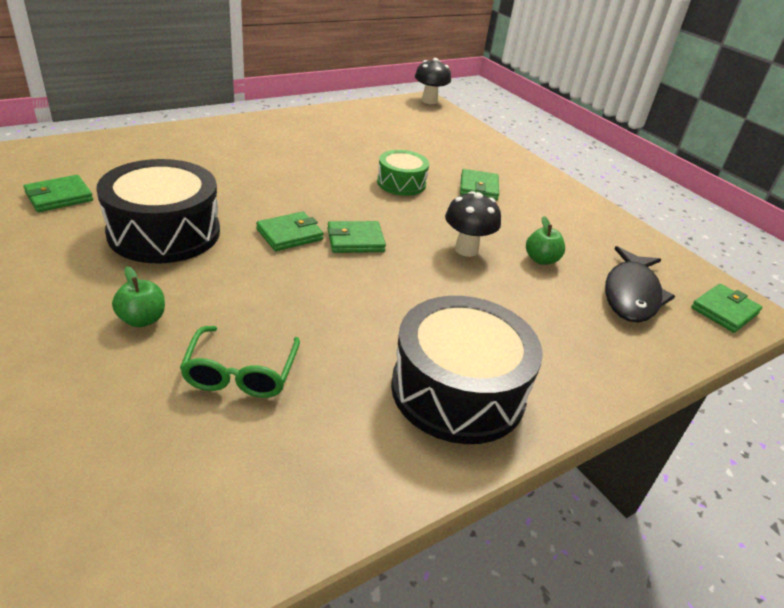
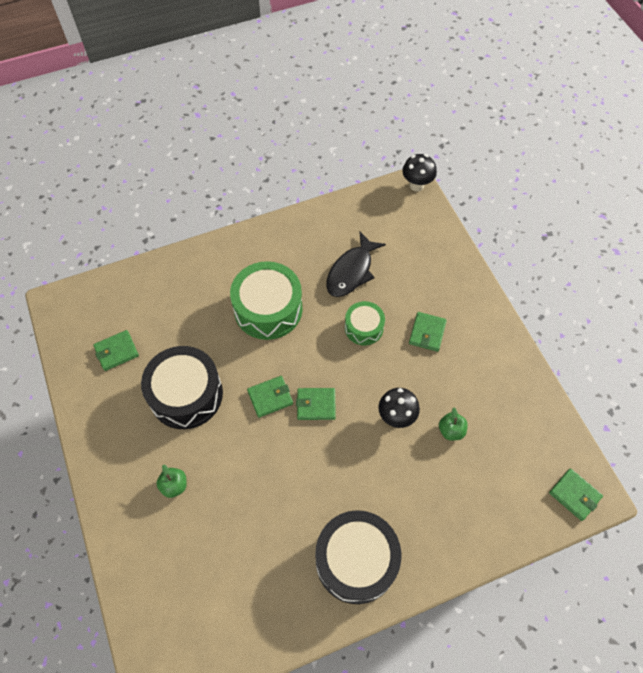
camera: 15 degrees right, 25 degrees up
green glasses [180,326,300,398] -> none
black fish [605,246,675,323] -> black fish moved to [326,232,386,297]
green wallet [691,284,762,333] -> green wallet turned 75 degrees clockwise [549,468,603,521]
none -> green drum [230,261,303,340]

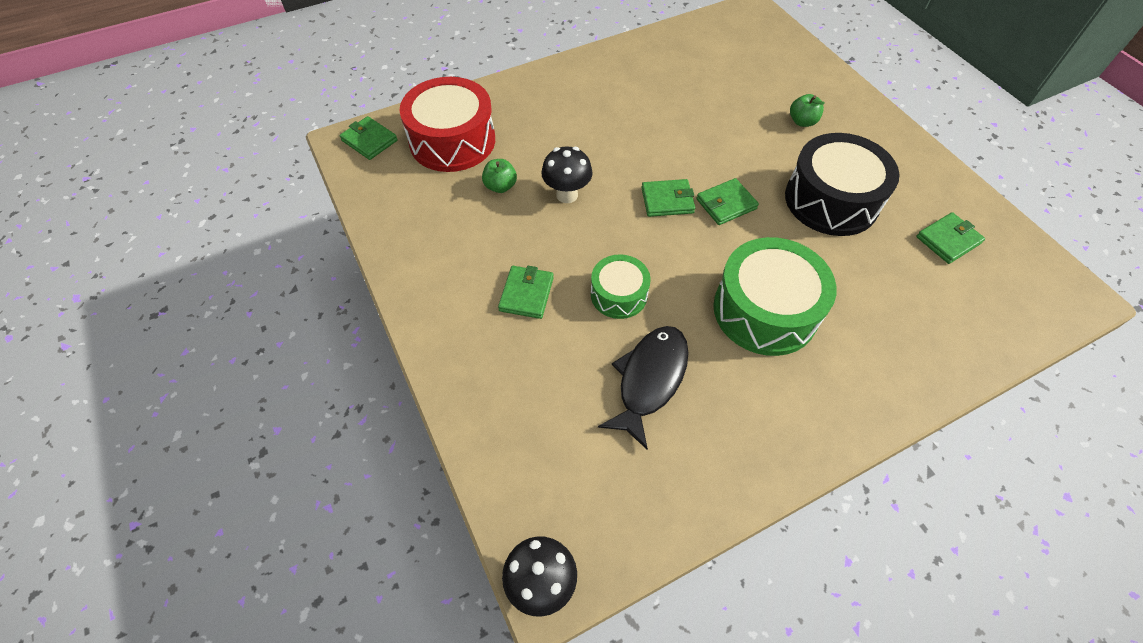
camera: 175 degrees right, 5 degrees down
black drum [315,510,401,604] -> none
none -> red drum [400,77,495,172]

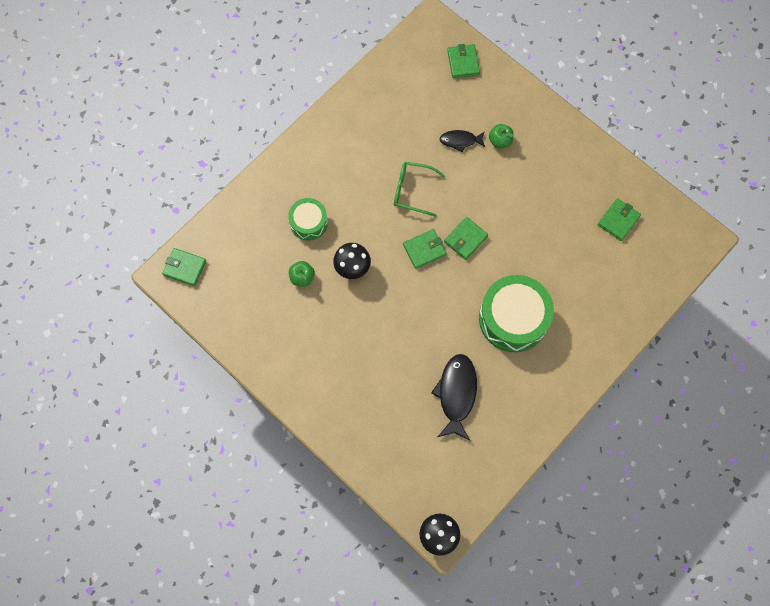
camera: 20 degrees left, 15 degrees up
red drum [400,77,495,172] -> none
green wallet [498,266,554,319] -> green wallet moved to [447,44,480,78]
green drum [591,254,651,319] -> green drum moved to [288,198,328,241]
black drum [785,133,899,236] -> none
none -> green glasses [394,162,445,217]
none -> black fish [440,130,485,152]

